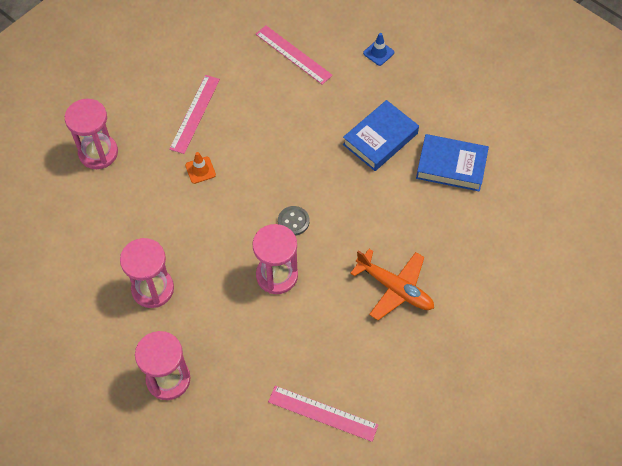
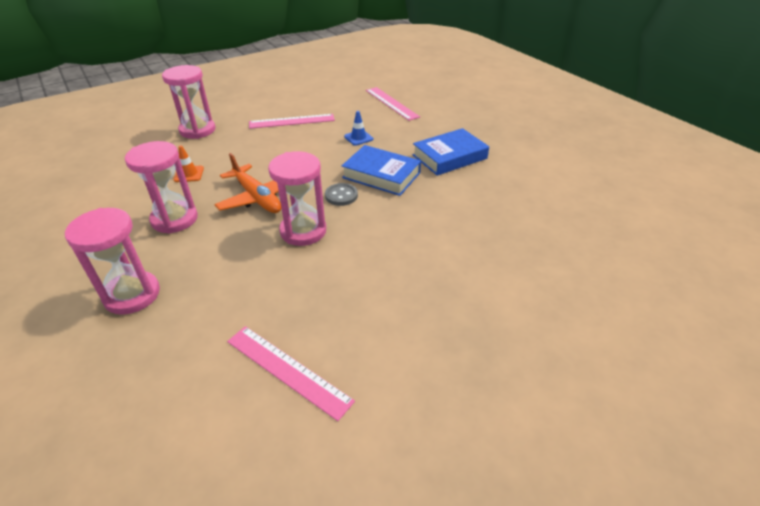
camera: 15 degrees right, 20 degrees down
pink ruler [169,75,220,154] -> pink ruler turned 45 degrees clockwise [249,114,335,129]
orange traffic cone [185,152,216,184] -> orange traffic cone moved to [174,145,204,182]
orange plane [350,249,434,320] -> orange plane moved to [214,153,281,213]
blue traffic cone [363,33,394,66] -> blue traffic cone moved to [344,111,373,146]
blue book [416,134,489,192] -> blue book moved to [342,145,421,196]

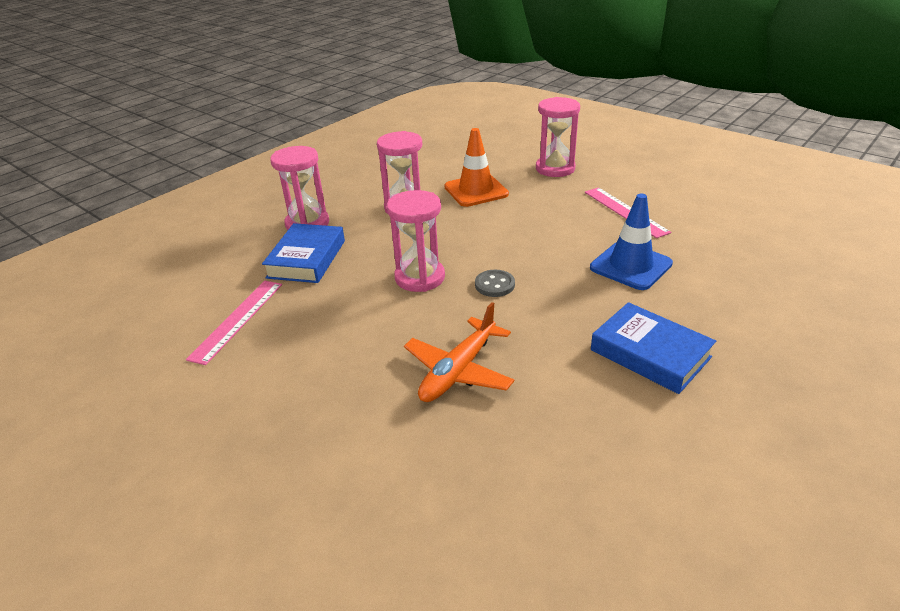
camera: 75 degrees right, 5 degrees down
orange traffic cone [174,145,204,182] -> orange traffic cone [444,128,509,207], size x1.97
orange plane [214,153,281,213] -> orange plane moved to [404,302,514,402]
blue book [342,145,421,196] -> blue book moved to [262,223,345,283]
blue traffic cone [344,111,373,146] -> blue traffic cone [590,194,673,290], size x1.97
pink ruler [366,87,420,121] -> none

